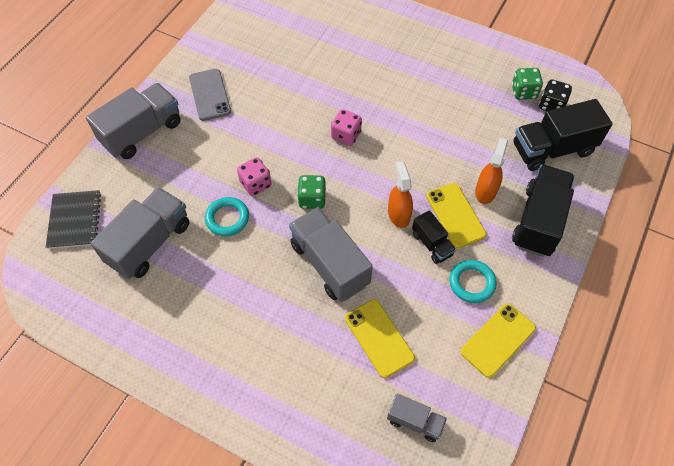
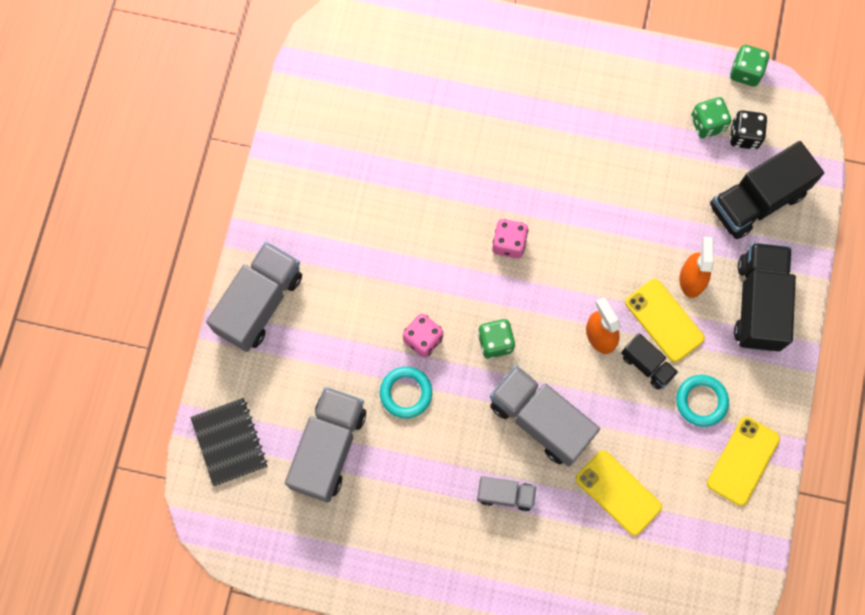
camera: 15 degrees left, 15 degrees up
grey phone [189,69,231,121] -> none
grey truck [387,393,447,442] -> grey truck moved to [477,476,536,511]
none -> green dice [730,45,769,87]

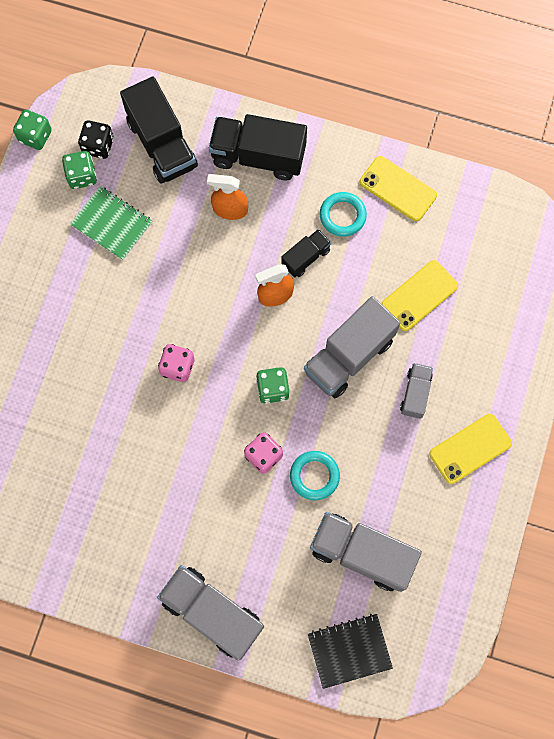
camera: 85 degrees left, 0 degrees up
yellow phone [625,279,705,362] -> yellow phone moved to [429,414,512,484]
none -> green notebook [70,186,152,260]

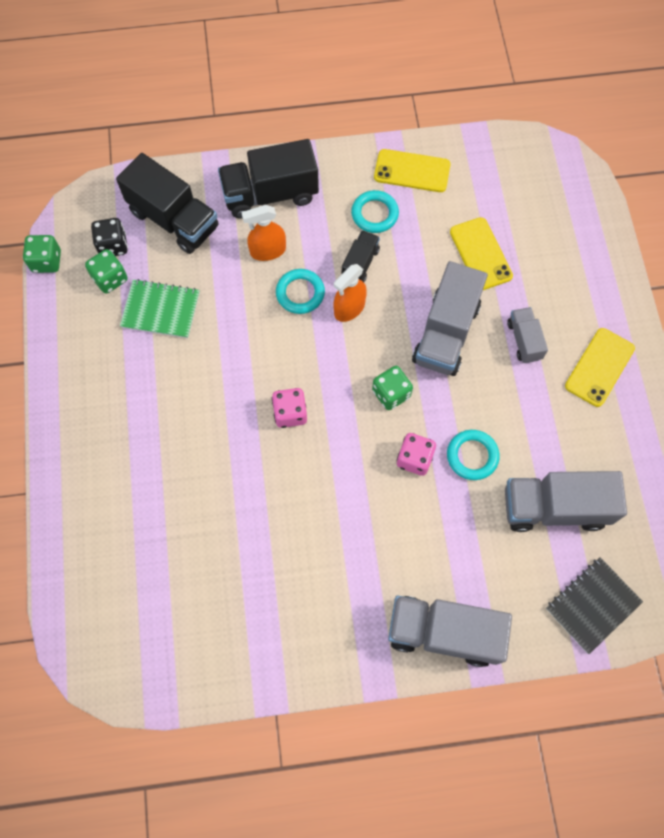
camera: 25 degrees left, 5 degrees down
yellow phone [381,260,458,331] -> yellow phone turned 45 degrees counterclockwise [450,217,513,290]
none -> turquoise ring [276,269,325,314]

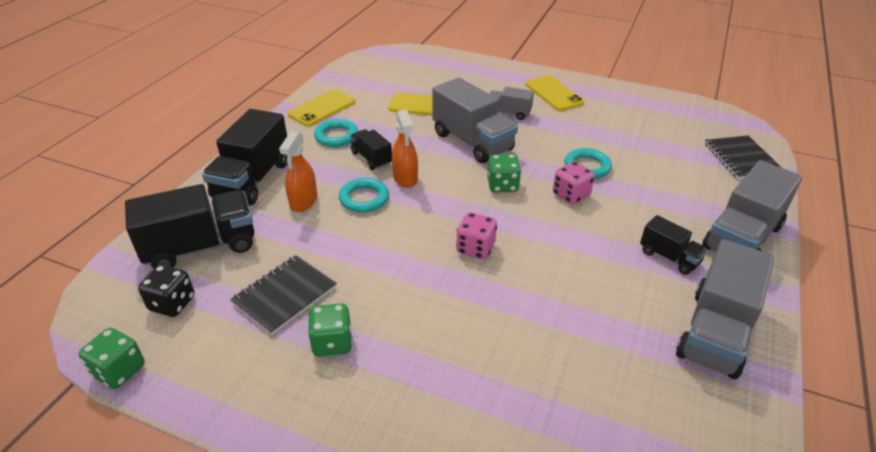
camera: 60 degrees left, 30 degrees down
green dice [85,249,128,294] -> green dice moved to [308,303,353,357]
green notebook [120,279,200,338] -> black notebook [230,255,337,335]
grey truck [505,471,627,532] -> grey truck moved to [676,239,774,379]
none -> black truck [640,215,708,275]

